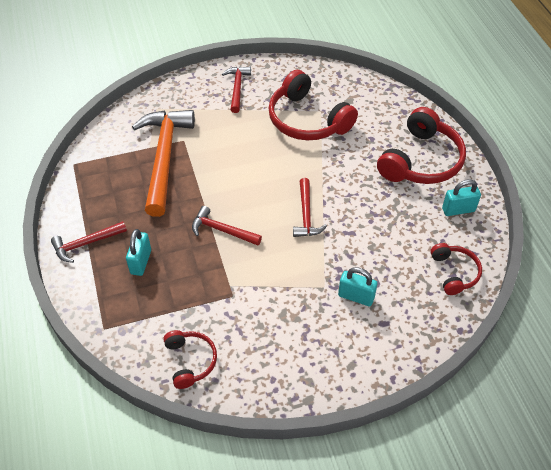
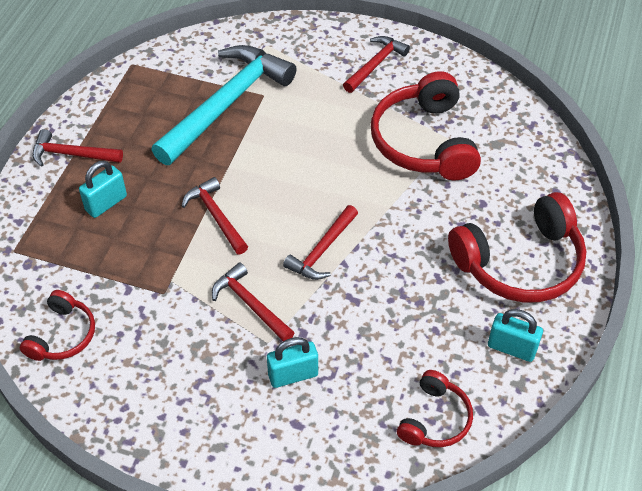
camera: 35 degrees right, 0 degrees up
orange hammer [132,110,195,217] -> turquoise hammer [151,45,296,165]
turquoise padlock [338,267,378,306] -> turquoise padlock turned 75 degrees counterclockwise [267,337,318,388]
none -> red hammer [212,262,294,341]

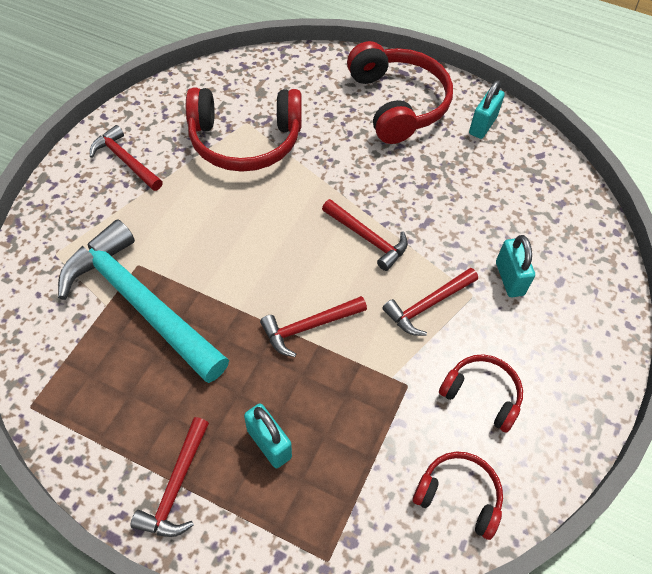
camera: 85 degrees left, 5 degrees up
red headphones [397,370,473,447] -> red headphones moved to [439,354,523,433]

